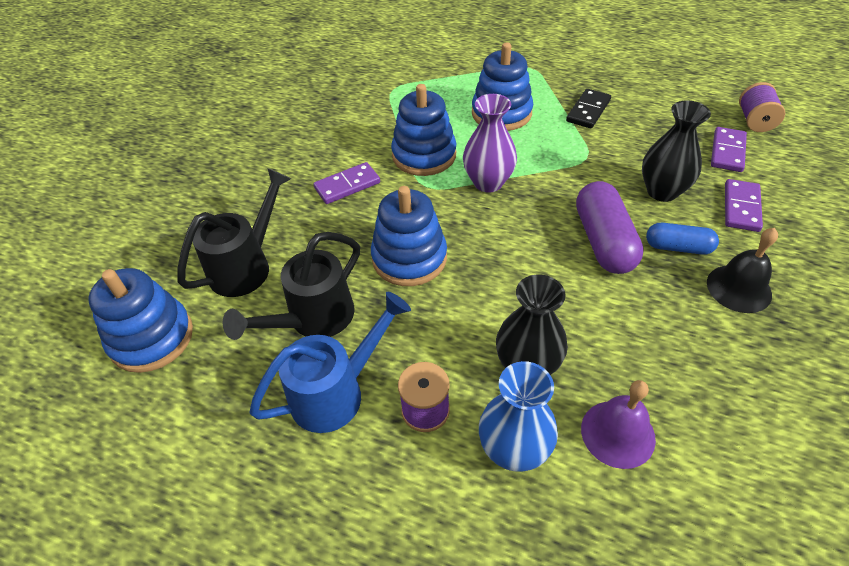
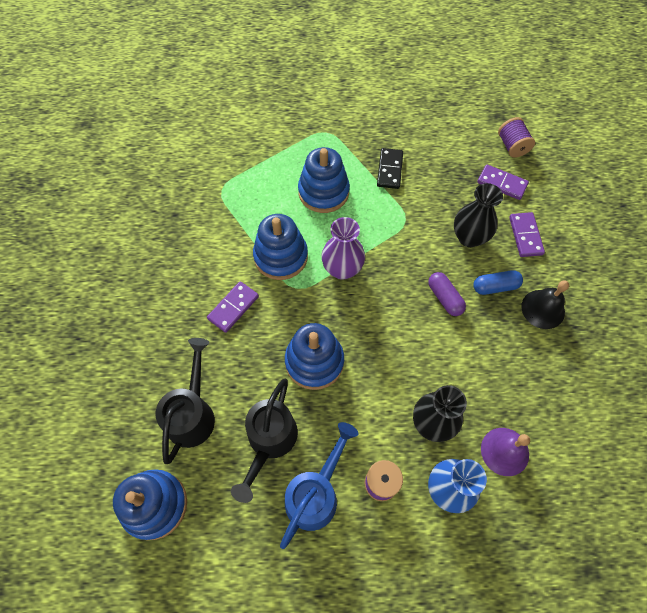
camera: 25 degrees left, 15 degrees up
purple capsule [576,181,644,274] -> purple capsule [428,272,466,316], size x0.61
purple domino [711,127,747,172] -> purple domino turned 60 degrees counterclockwise [477,164,529,200]

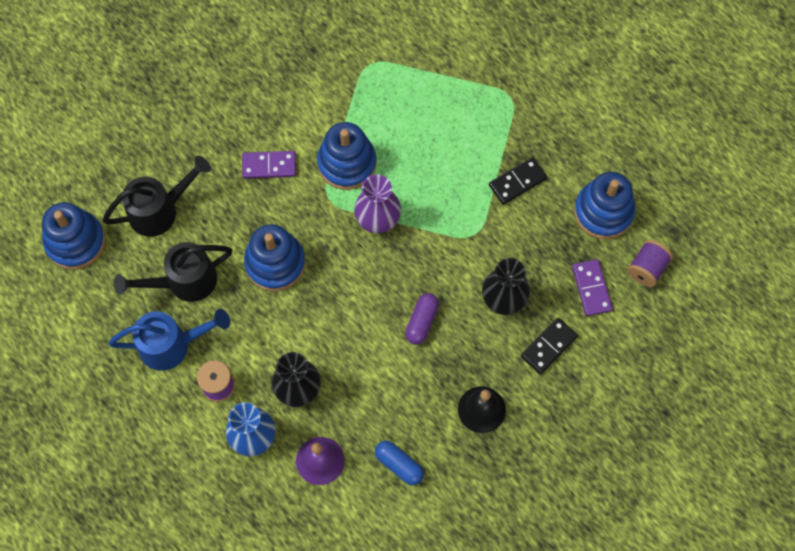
camera: 50 degrees right, 5 degrees up
blue stacking toy [298,147,350,213] -> blue stacking toy moved to [574,172,636,239]
blue capsule [473,270,523,295] -> blue capsule moved to [375,441,424,485]
purple domino [509,212,545,257] -> black domino [521,318,578,374]

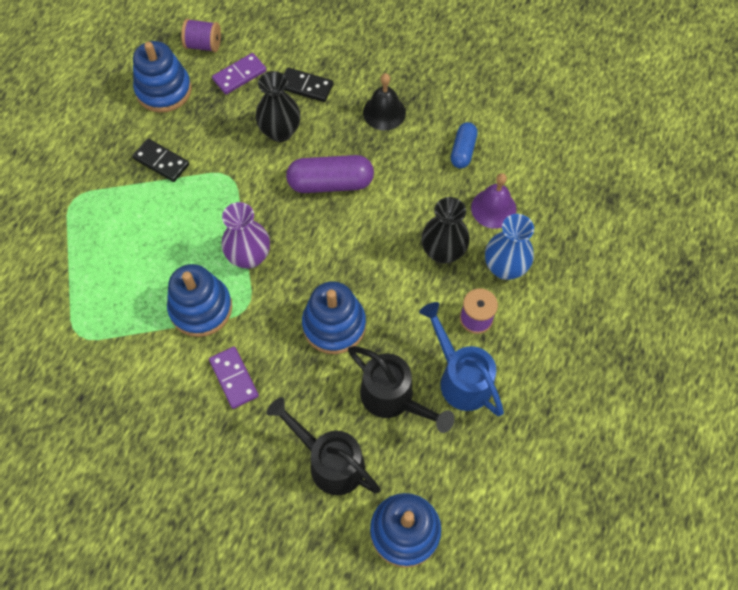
camera: 115 degrees left, 5 degrees down
purple capsule [405,293,439,344] -> purple capsule [286,155,374,193], size x1.65

